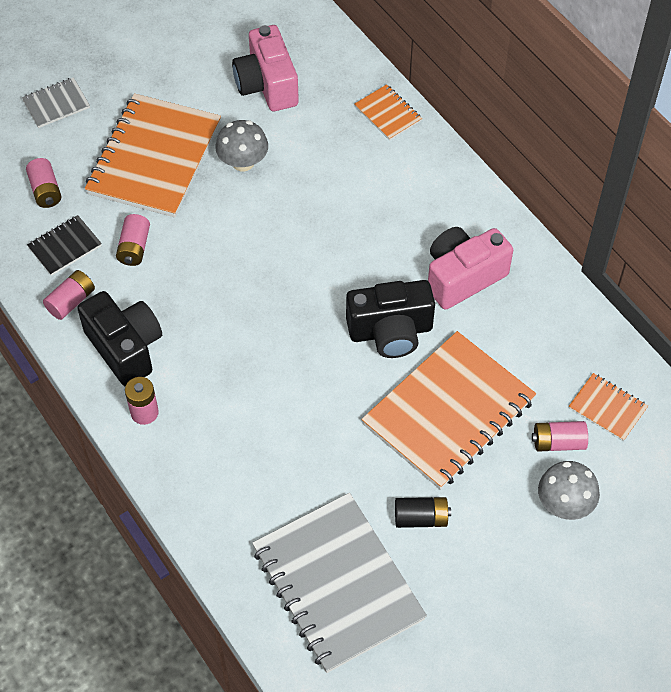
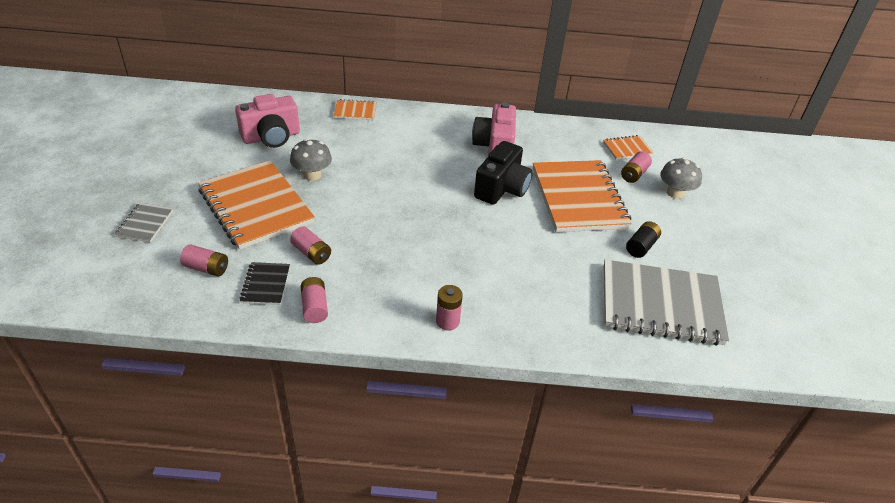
camera: 55 degrees left, 15 degrees down
black camera [77,291,162,386] -> none
pink camera [232,25,299,111] -> pink camera turned 45 degrees counterclockwise [235,94,300,148]

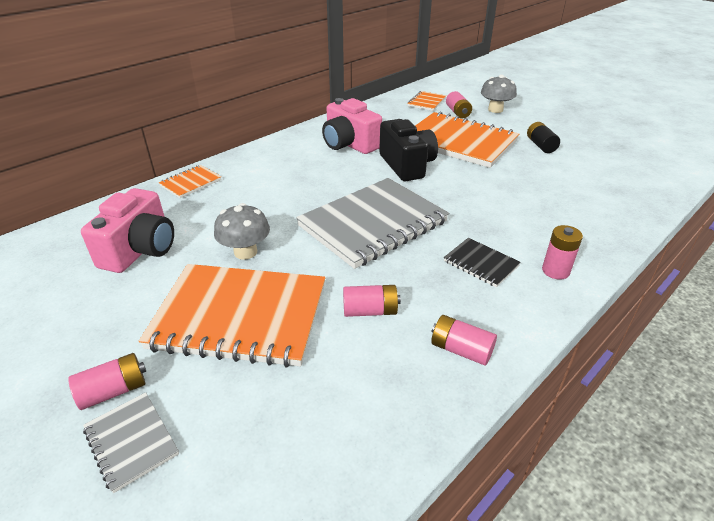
camera: 45 degrees left, 5 degrees down
pink battery [180,244,228,276] -> pink battery moved to [68,353,146,410]
black notebook [239,262,290,305] -> black notebook moved to [444,238,521,287]
grey notebook [604,260,729,346] -> grey notebook moved to [296,178,449,269]

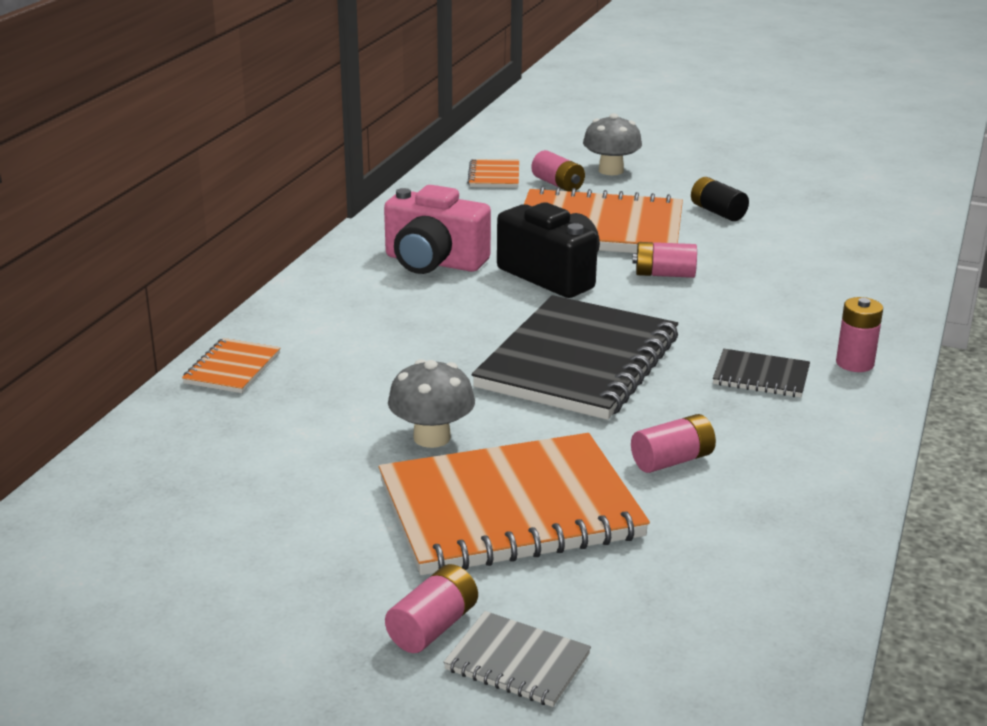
camera: 25 degrees left, 10 degrees down
pink camera [81,188,174,273] -> none
grey notebook [296,178,449,269] -> black notebook [472,295,678,420]
pink battery [431,315,497,366] -> pink battery moved to [632,242,697,278]

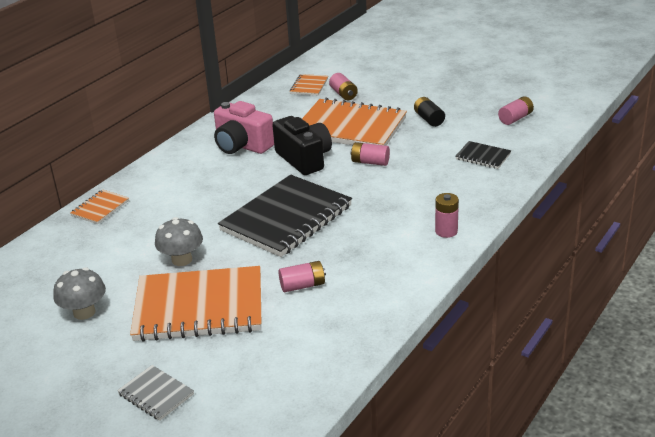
camera: 15 degrees right, 5 degrees up
pink battery [385,564,478,653] -> pink battery moved to [498,96,534,125]
grey mushroom [583,113,642,175] -> grey mushroom moved to [53,267,106,320]
black notebook [713,349,810,397] -> black notebook moved to [455,141,511,169]

